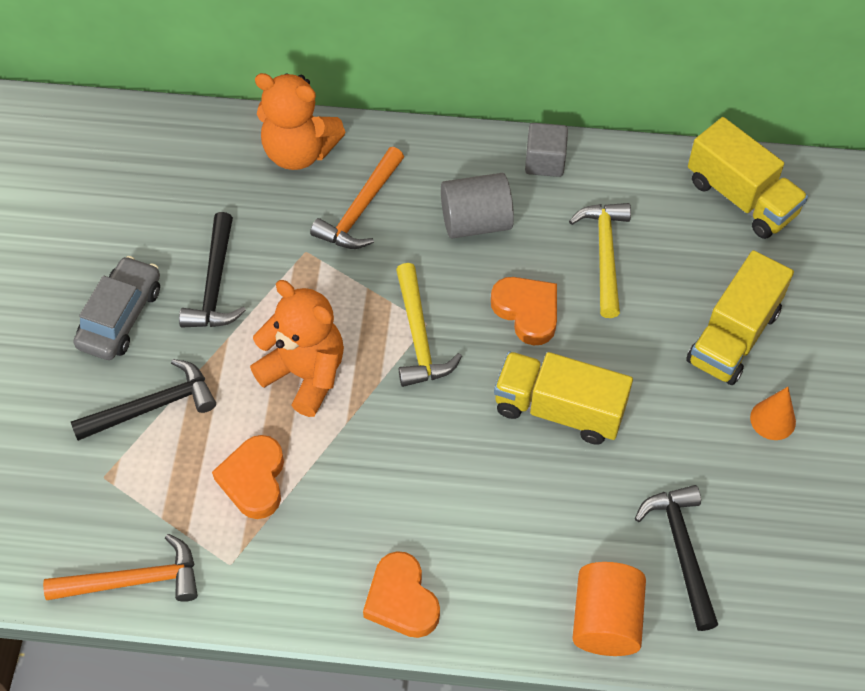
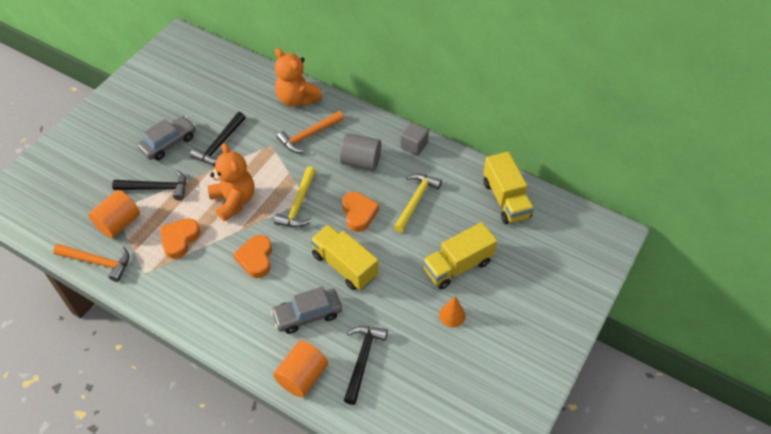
camera: 25 degrees right, 5 degrees down
orange heart [363,551,440,638] -> orange heart moved to [233,235,272,278]
none -> orange cylinder [88,190,140,238]
none -> grey car [271,287,342,334]

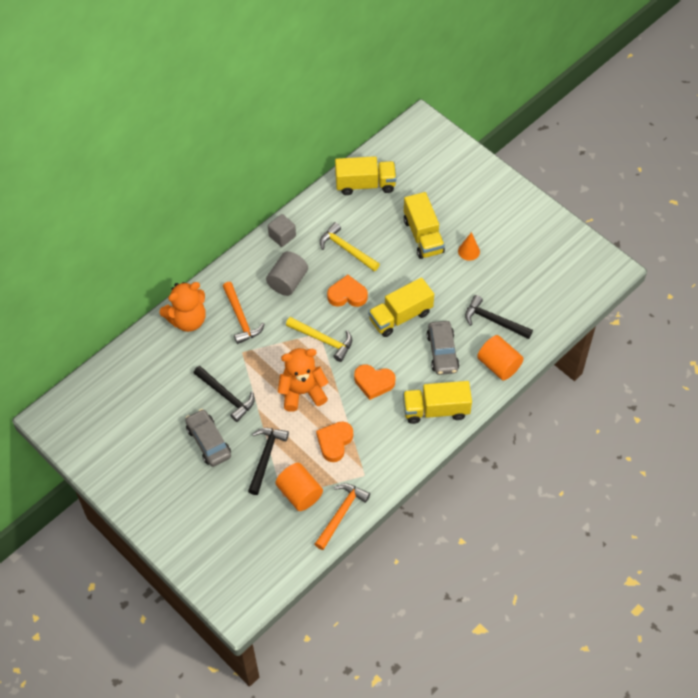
camera: 75 degrees left, 5 degrees up
orange heart [160,218,200,259] -> orange heart turned 75 degrees clockwise [316,421,353,462]
none -> yellow truck [403,381,472,424]

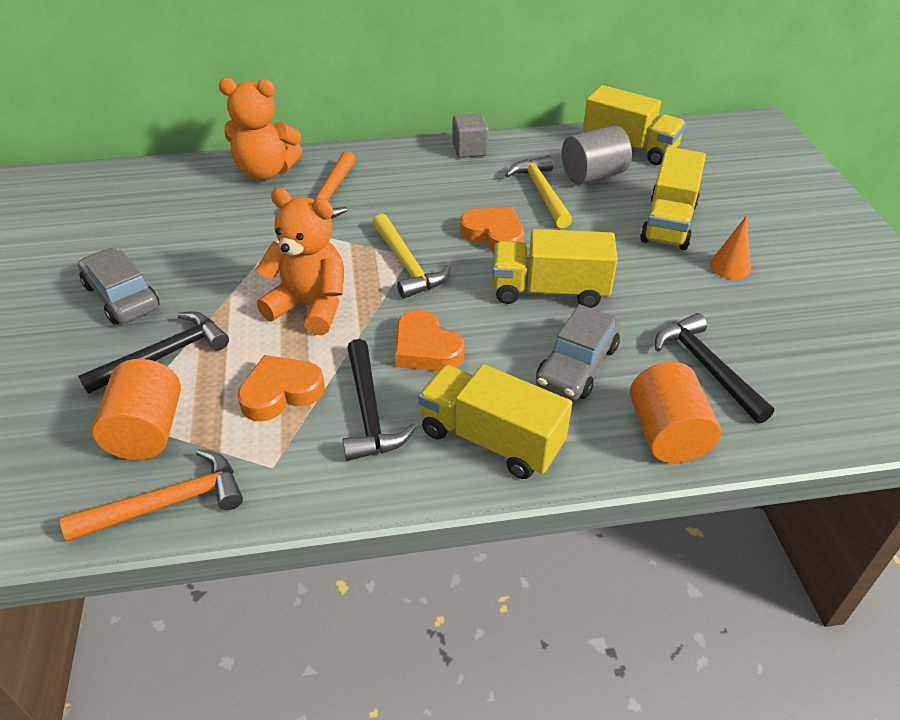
camera: 35 degrees right, 15 degrees down
grey car [185,409,231,467] -> grey car turned 45 degrees counterclockwise [78,248,160,324]
black hammer [194,366,255,422] -> black hammer moved to [343,339,416,461]
grey cylinder [266,251,308,296] -> grey cylinder moved to [562,125,632,184]

